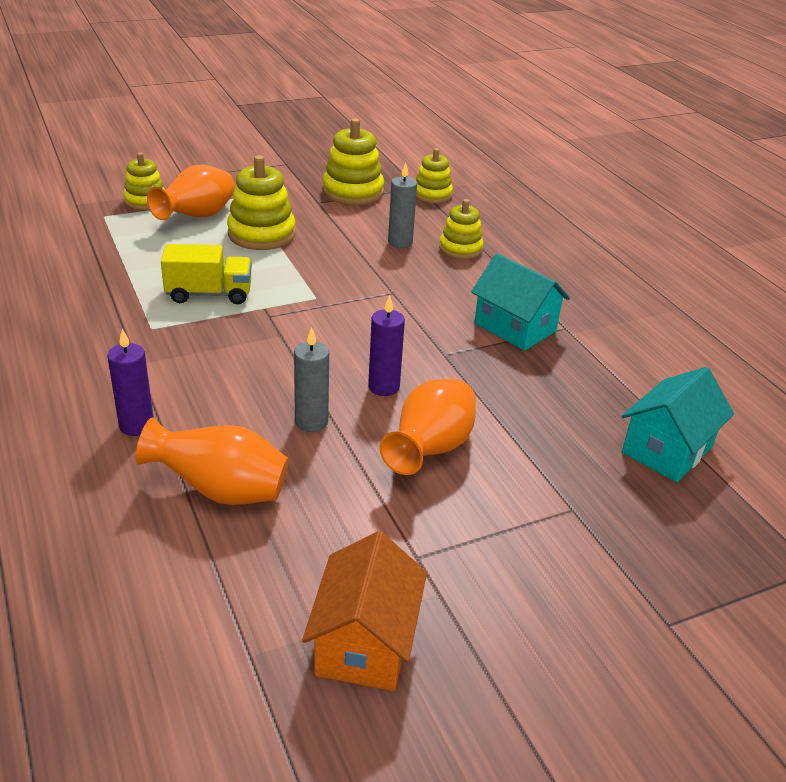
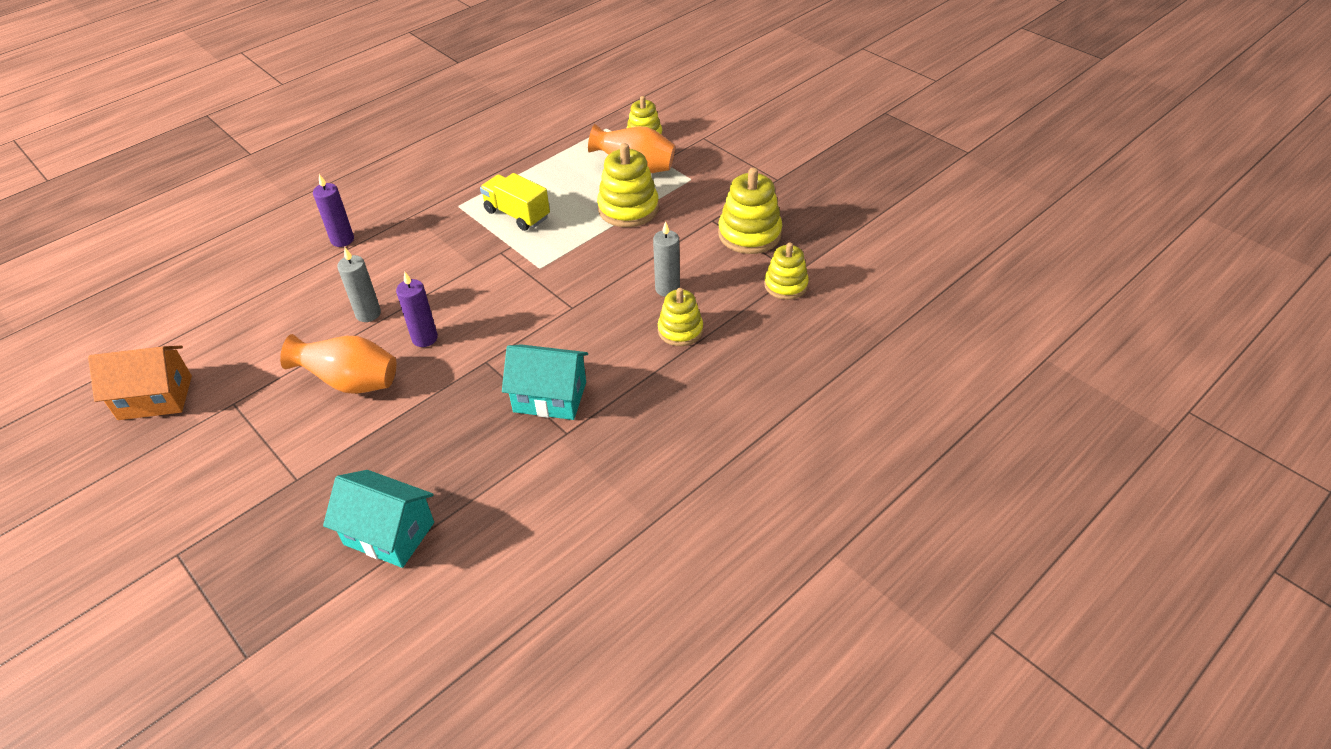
camera: 75 degrees right, 10 degrees up
orange vase [136,417,289,505] -> none
yellow truck [161,244,252,304] -> yellow truck turned 150 degrees clockwise [480,173,550,231]
turquoise house [471,253,570,351] -> turquoise house turned 75 degrees clockwise [502,344,588,420]

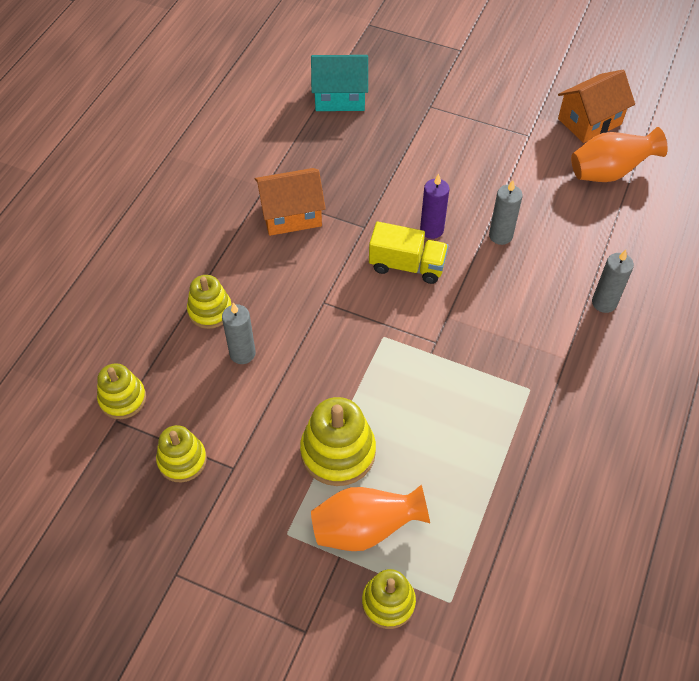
camera: 155 degrees right, 10 degrees up
orange vase [280,334,396,394] -> orange vase moved to [571,127,668,182]
purple candle [313,174,354,247] -> grey candle [592,250,634,313]
yellow truck [480,173,550,231] -> yellow truck moved to [369,222,448,284]
turquoise house [502,344,588,420] -> orange house [255,168,326,236]
yellow stacking toy [718,168,782,254] -> yellow stacking toy [156,425,207,482], size x0.65

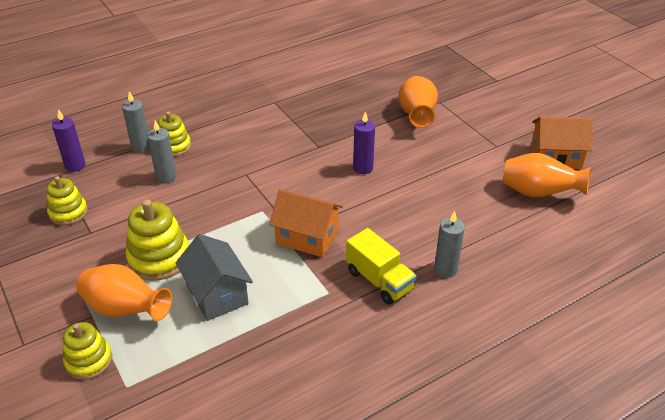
camera: 35 degrees right, 15 degrees down
yellow stacking toy [97,363,146,419] -> purple candle [52,109,86,172]
orange house [255,168,326,236] -> orange house moved to [269,189,343,257]
turquoise house [311,55,368,111] -> none
yellow truck [369,222,448,284] -> yellow truck moved to [346,228,416,305]
grey candle [489,180,523,245] -> grey candle moved to [122,91,150,153]
none -> grey house [176,234,253,321]
none -> orange vase [398,76,438,128]

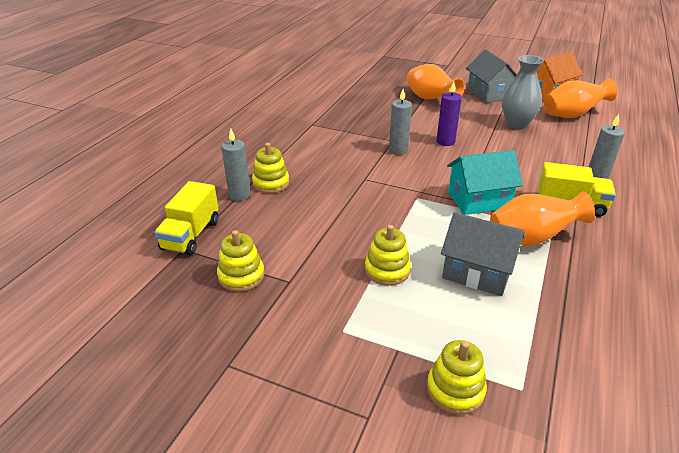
camera: 35 degrees left, 5 degrees down
purple candle [52,109,86,172] -> yellow truck [154,181,219,255]
orange vase [76,264,172,321] -> orange vase moved to [490,192,595,246]
yellow stacking toy [126,200,189,280] -> yellow stacking toy [365,225,411,286], size x0.65
grey candle [147,120,176,183] -> grey candle moved to [389,89,412,155]
orange house [269,189,343,257] -> turquoise house [447,150,523,215]
none -> grey house [466,49,517,103]
none -> grey vase [502,55,544,130]

